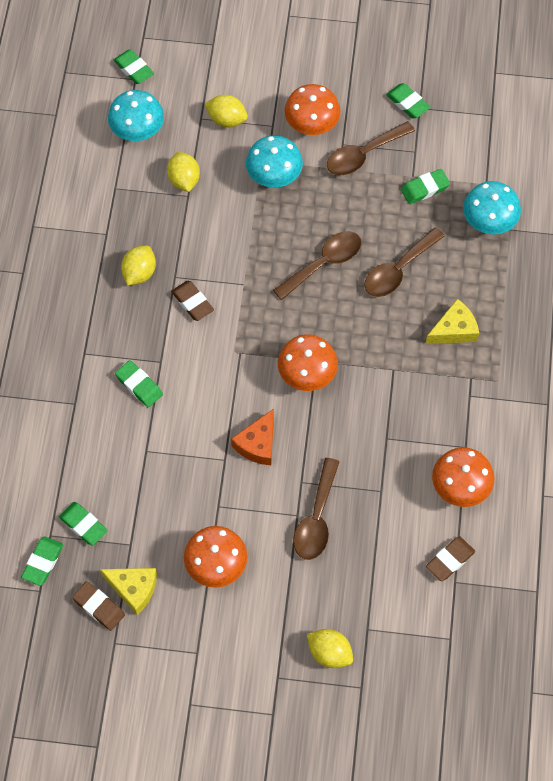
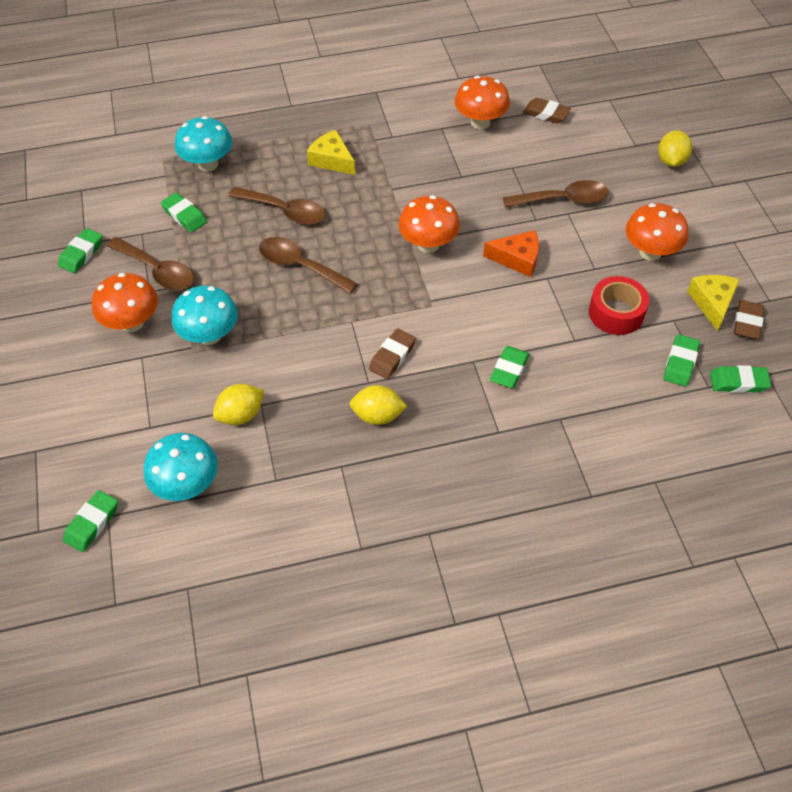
camera: 110 degrees left, 10 degrees down
yellow lemon [204,95,248,127] -> none
none -> red tape [589,276,649,335]

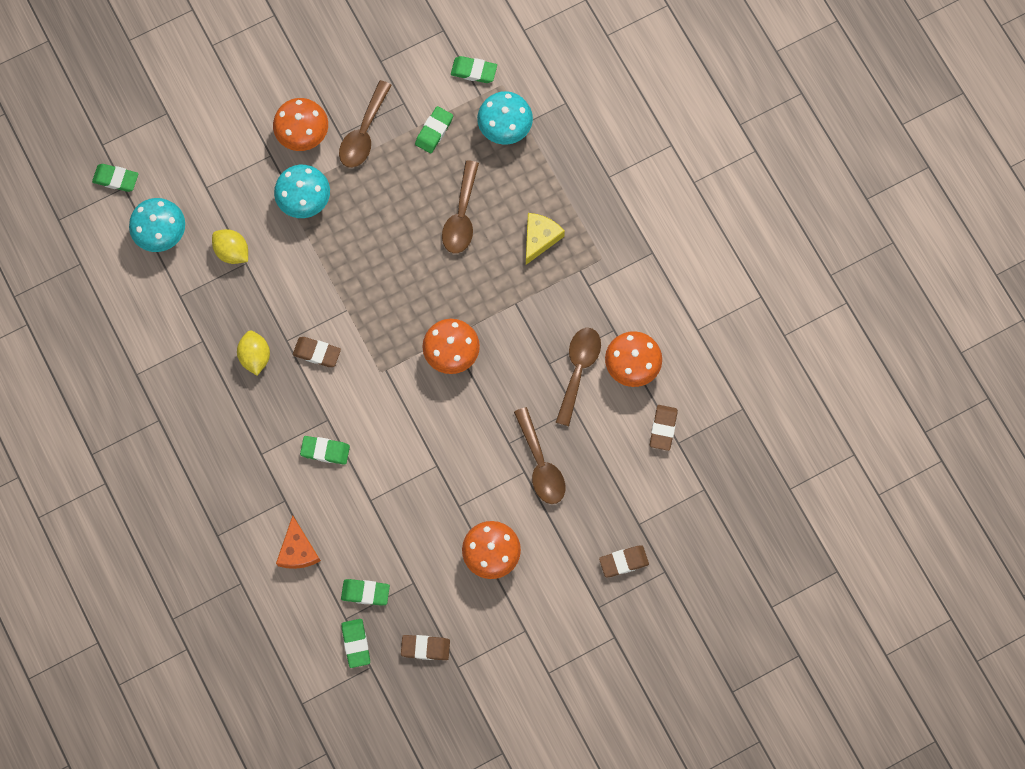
camera: 75 degrees right, 20 degrees up
green eraser [58,228,102,273] -> green eraser moved to [451,56,497,83]
brown spoon [259,237,358,294] -> brown spoon moved to [556,328,601,426]
orange cheese [483,230,539,277] -> orange cheese moved to [276,516,321,569]
red tape [589,276,649,335] -> none
yellow lemon [658,130,692,167] -> brown eraser [599,545,649,577]
yellow cheese [687,275,740,332] -> none

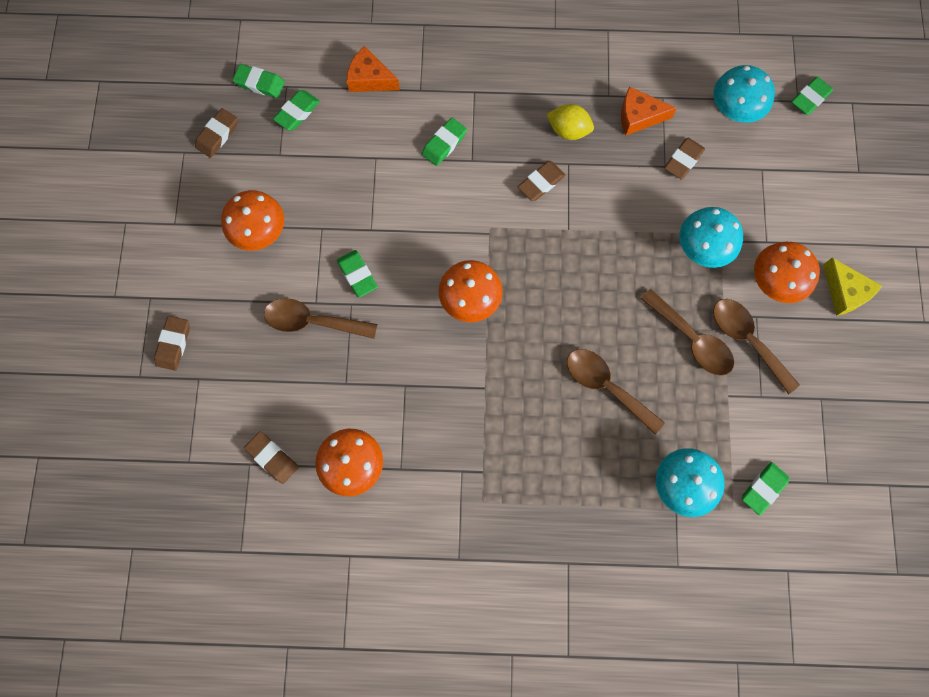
camera: 120 degrees right, 0 degrees up
yellow lemon [212,229,248,264] -> brown eraser [664,138,705,180]
green eraser [415,106,453,153] -> green eraser moved to [337,250,377,298]
yellow cheese [526,213,565,265] -> yellow cheese moved to [823,258,882,316]
brown spoon [556,328,601,426] -> brown spoon moved to [640,289,734,376]
none -> orange cheese [621,86,677,135]

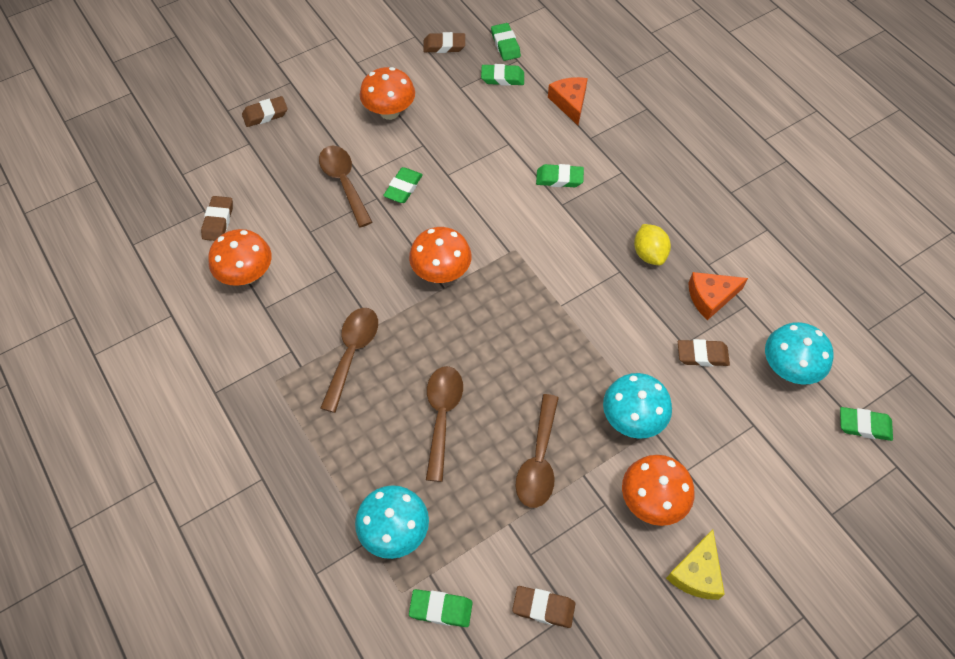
camera: 55 degrees right, 15 degrees down
brown eraser [518,161,566,201] -> brown eraser moved to [512,586,575,628]
orange cheese [621,86,677,135] -> orange cheese turned 75 degrees counterclockwise [688,272,748,320]
brown spoon [713,299,800,394] -> brown spoon moved to [320,308,378,413]

